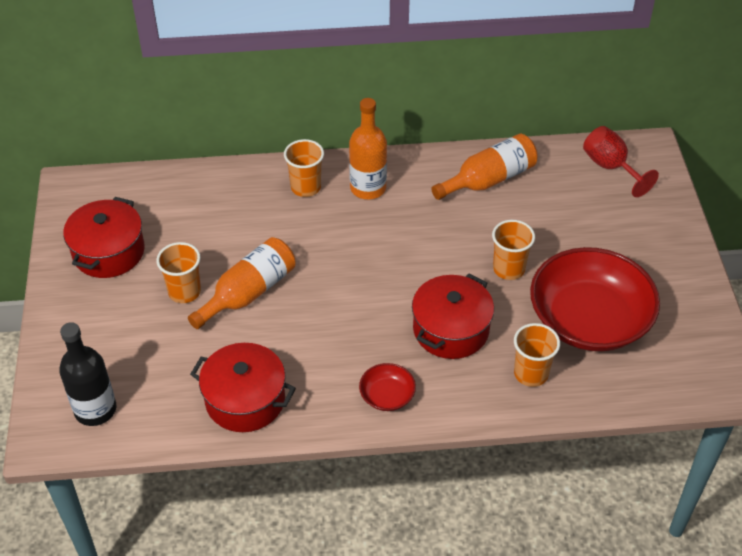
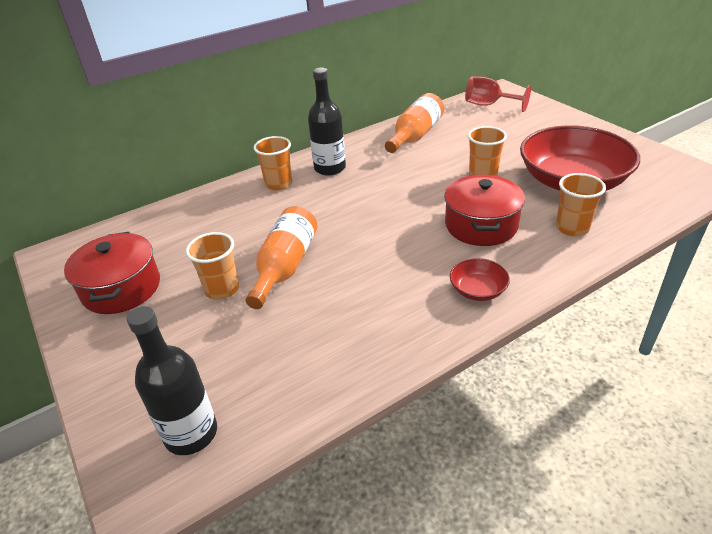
camera: 25 degrees left, 10 degrees down
red pot [190,343,296,432] -> none
orange bottle [349,98,387,199] -> black bottle [308,68,346,176]

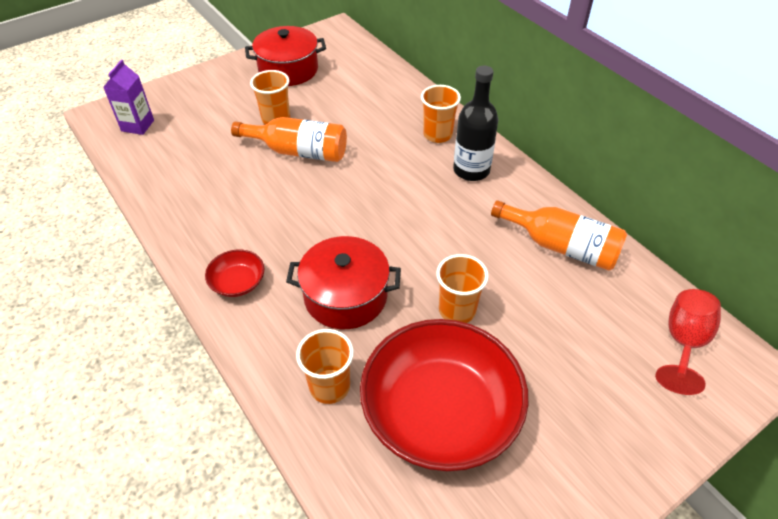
camera: 85 degrees right, 10 degrees up
black bottle [127,306,217,455] -> purple carton [103,60,154,135]

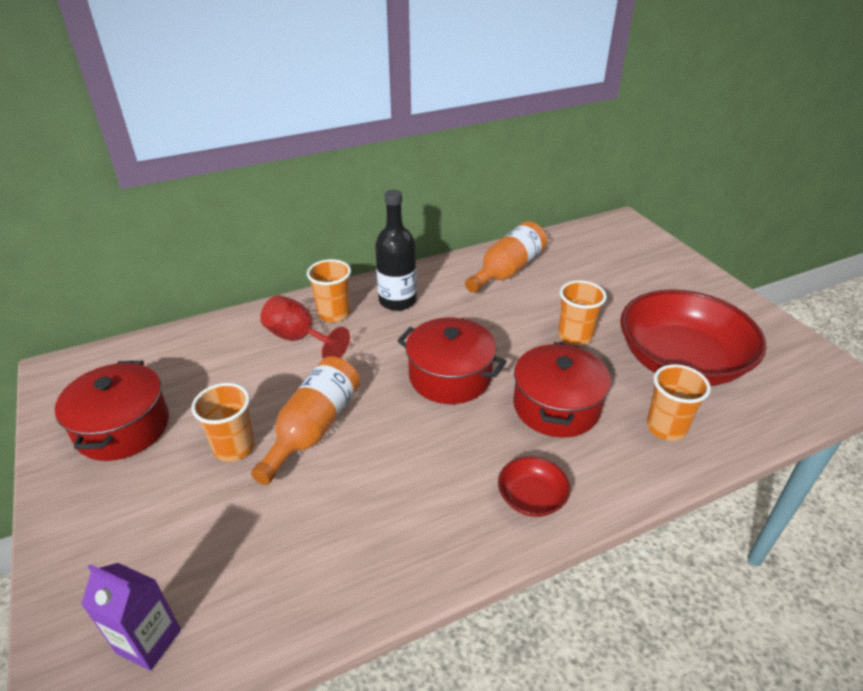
camera: 80 degrees left, 10 degrees down
red goblet [655,289,721,395] -> red goblet moved to [260,295,350,359]
none -> red pot [397,318,507,404]

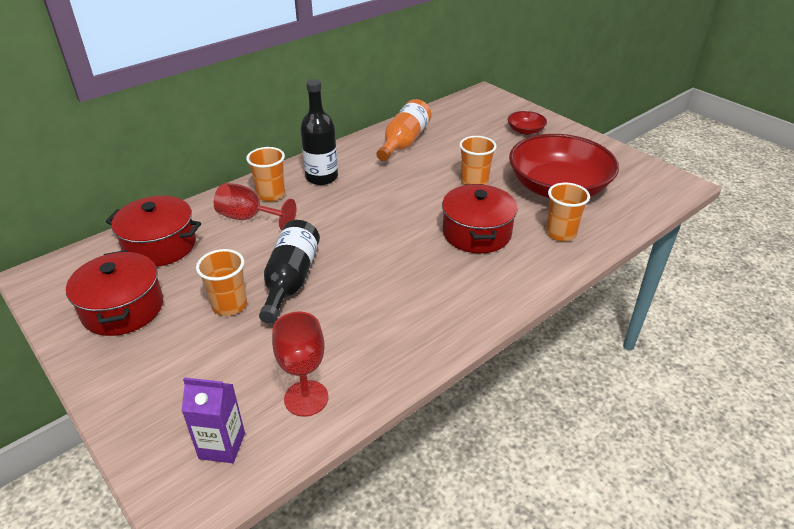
camera: 15 degrees left, 0 degrees up
orange bottle [251,356,360,485] -> black bottle [259,220,320,324]
red pot [397,318,507,404] -> red pot moved to [106,196,201,267]
red bowl [498,456,570,517] -> red bowl moved to [508,111,547,135]
none -> red goblet [272,312,328,417]

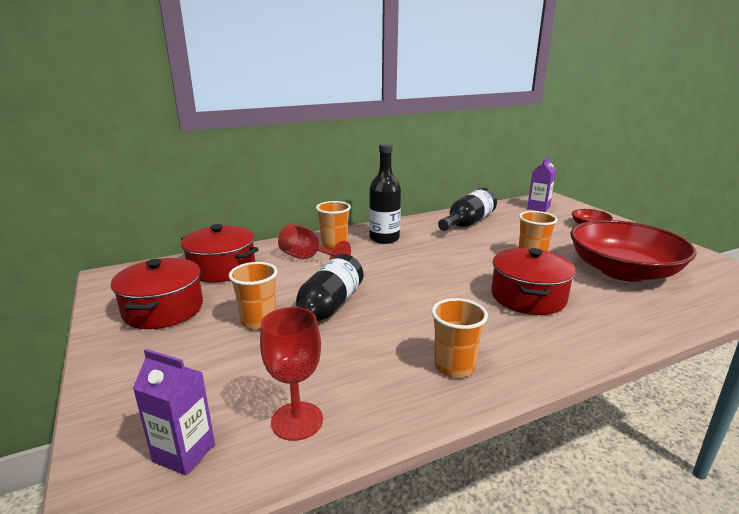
camera: 15 degrees right, 15 degrees down
orange bottle [376,99,432,161] -> black bottle [438,188,497,231]
orange cup [546,183,590,242] -> orange cup moved to [431,298,488,378]
none -> purple carton [527,156,556,212]

